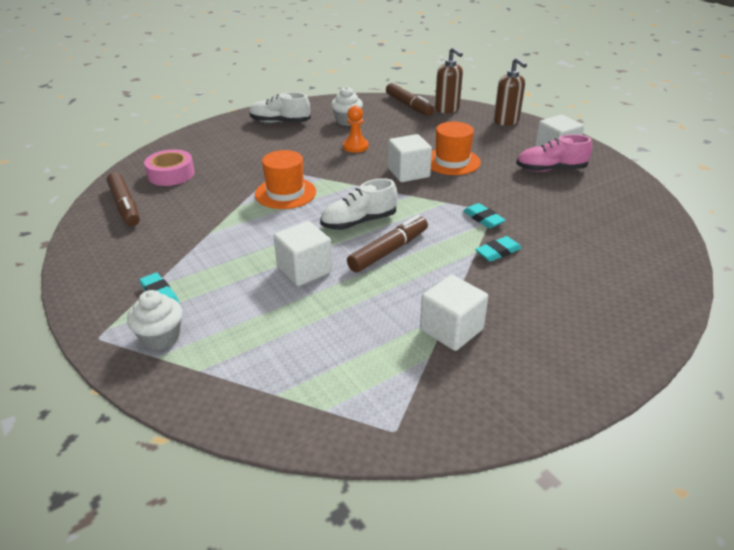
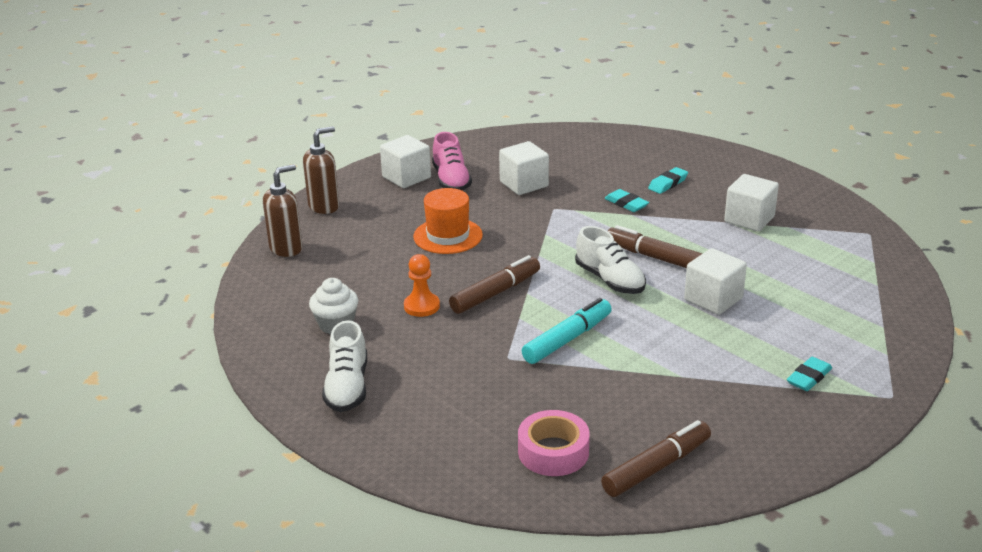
camera: 100 degrees left, 5 degrees down
white cupcake [127,290,182,350] -> none
orange hat [255,150,316,209] -> turquoise marker [522,298,612,364]
brown marker [386,83,434,116] -> brown marker moved to [449,255,540,314]
white cube [388,134,432,182] -> white cube moved to [499,141,549,195]
turquoise eraser [463,203,506,228] -> turquoise eraser moved to [648,167,688,194]

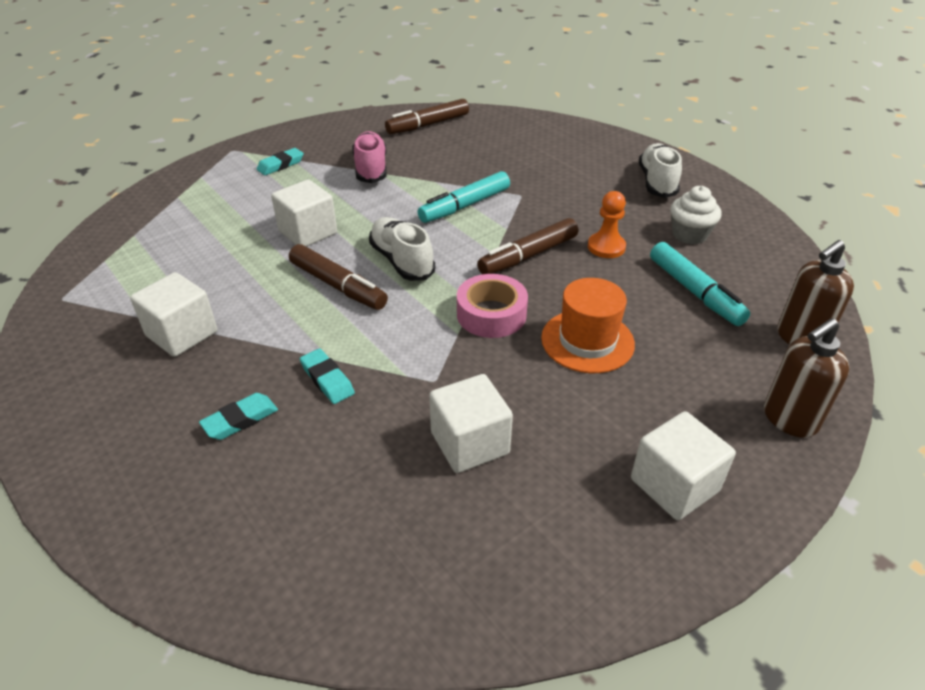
camera: 175 degrees left, 10 degrees up
pink shoe [432,132,472,191] -> pink shoe moved to [352,131,387,183]
pink tape [518,410,590,476] -> pink tape moved to [457,274,528,338]
none -> turquoise marker [650,242,750,326]

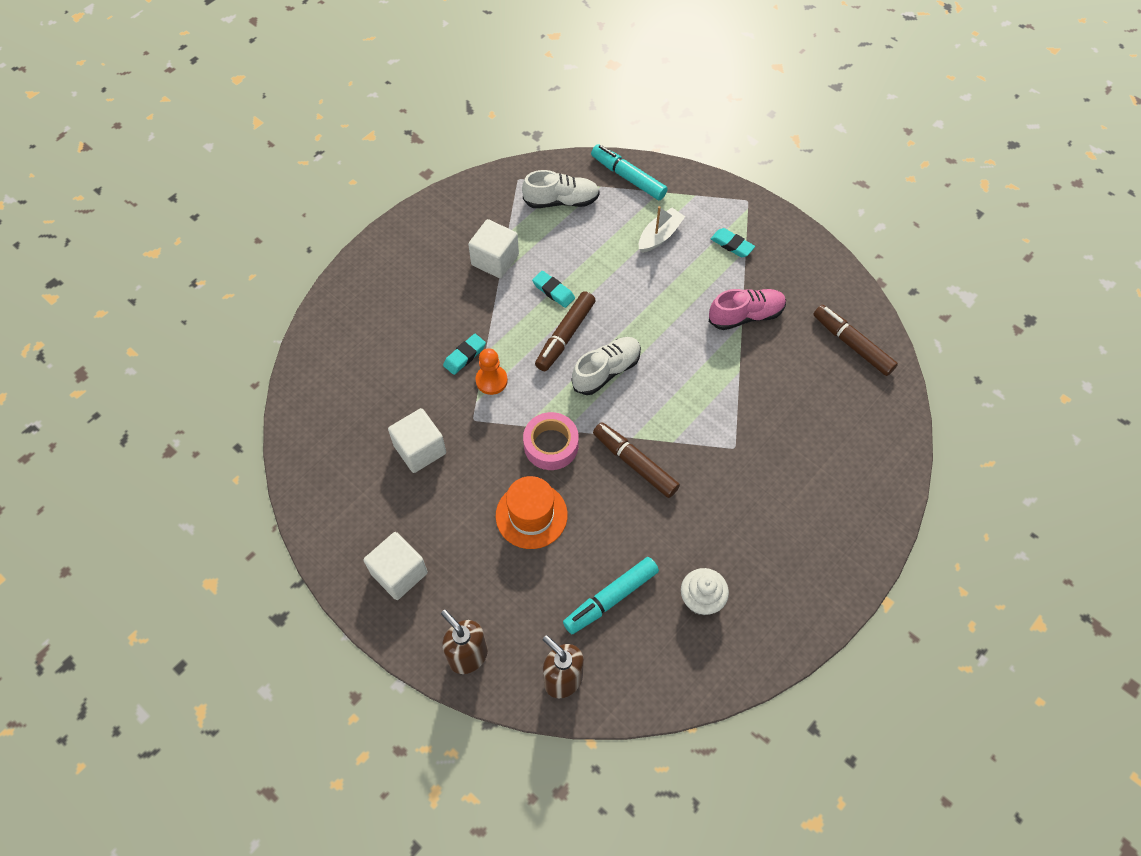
camera: 80 degrees right, 20 degrees up
turquoise eraser [199,393,278,440] -> turquoise eraser moved to [532,271,575,308]
white cube [271,180,337,247] -> none
turquoise marker [417,171,510,223] -> turquoise marker moved to [591,145,668,200]
orange pawn [588,191,626,258] -> orange pawn moved to [475,348,508,395]
white shoe [639,143,682,198] -> white shoe moved to [522,170,600,208]
none -> white boat [639,206,685,253]

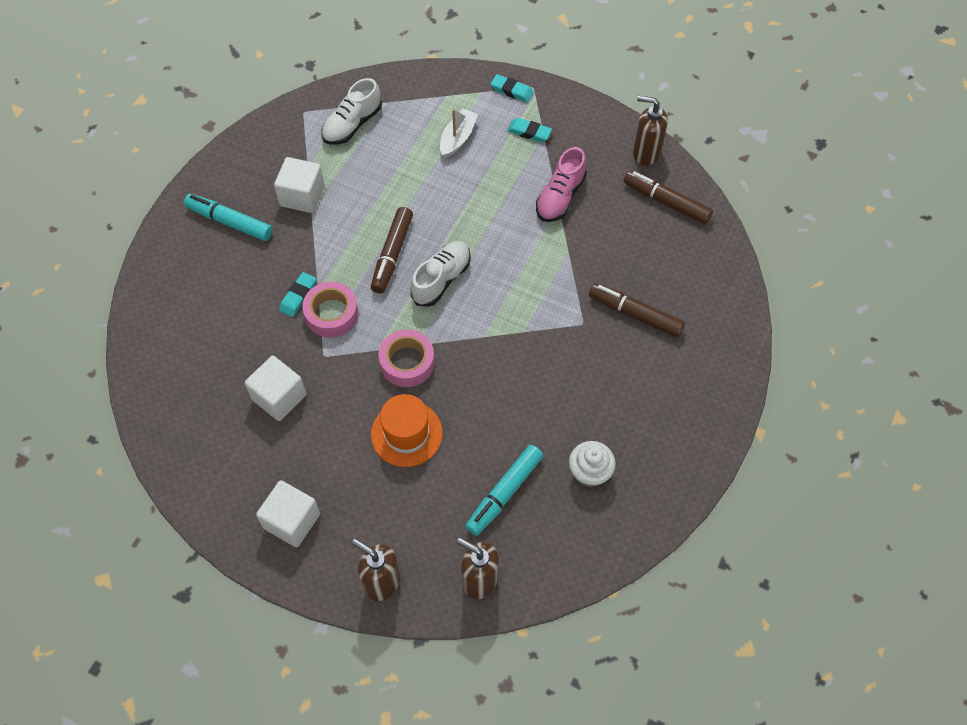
camera: 15 degrees left, 0 degrees up
orange pawn [475,348,508,395] -> pink tape [302,282,359,338]
white shoe [522,170,600,208] -> white shoe turned 150 degrees clockwise [321,78,382,145]
turquoise eraser [532,271,575,308] -> turquoise eraser moved to [491,74,534,103]
turquoise marker [591,145,668,200] -> turquoise marker moved to [184,194,273,241]
brown marker [593,422,680,498] -> brown marker moved to [589,283,685,337]
pink shoe [709,289,786,330] -> pink shoe turned 150 degrees clockwise [536,147,587,222]
none -> brown soap dispenser [633,96,668,166]

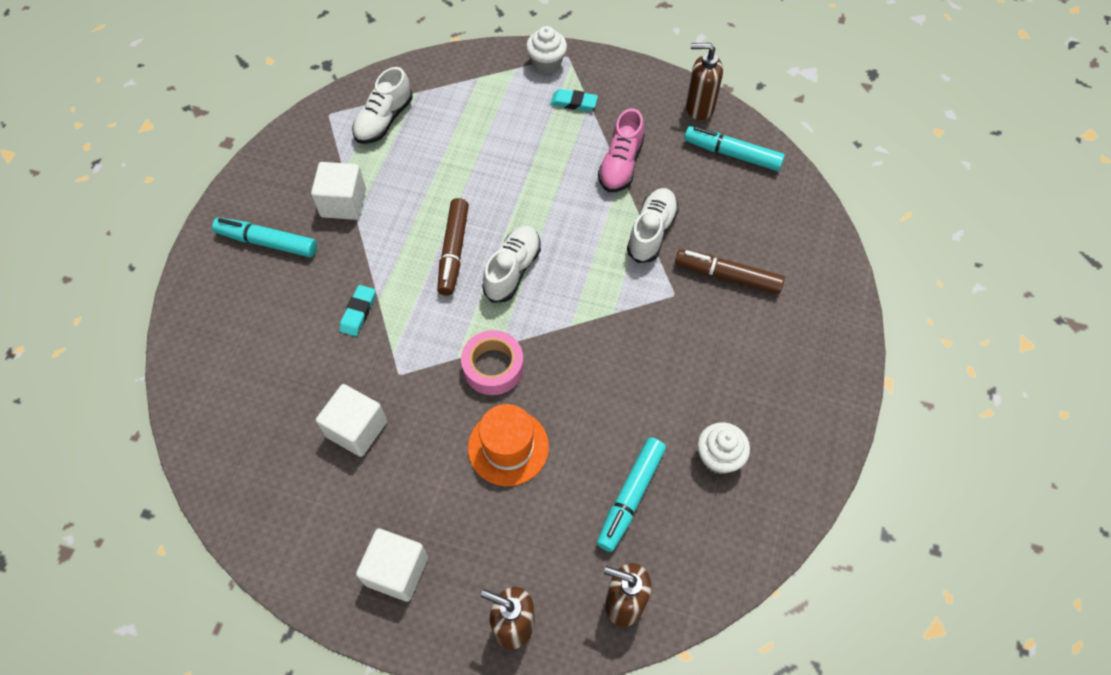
camera: 10 degrees left, 0 degrees up
pink tape [302,282,359,338] -> none
white boat [440,108,478,158] -> none
turquoise eraser [491,74,534,103] -> white cupcake [526,26,567,73]
brown marker [624,170,713,224] -> turquoise marker [684,126,785,171]
none -> white shoe [627,188,679,263]

